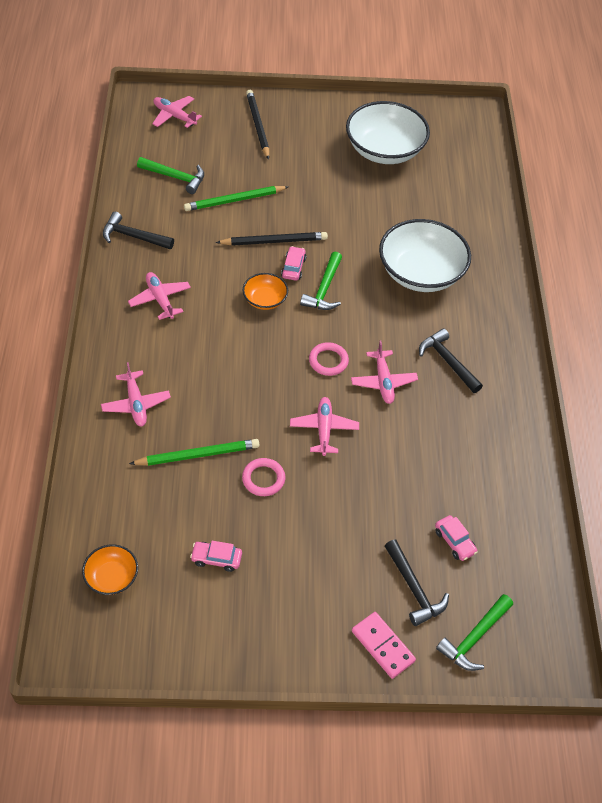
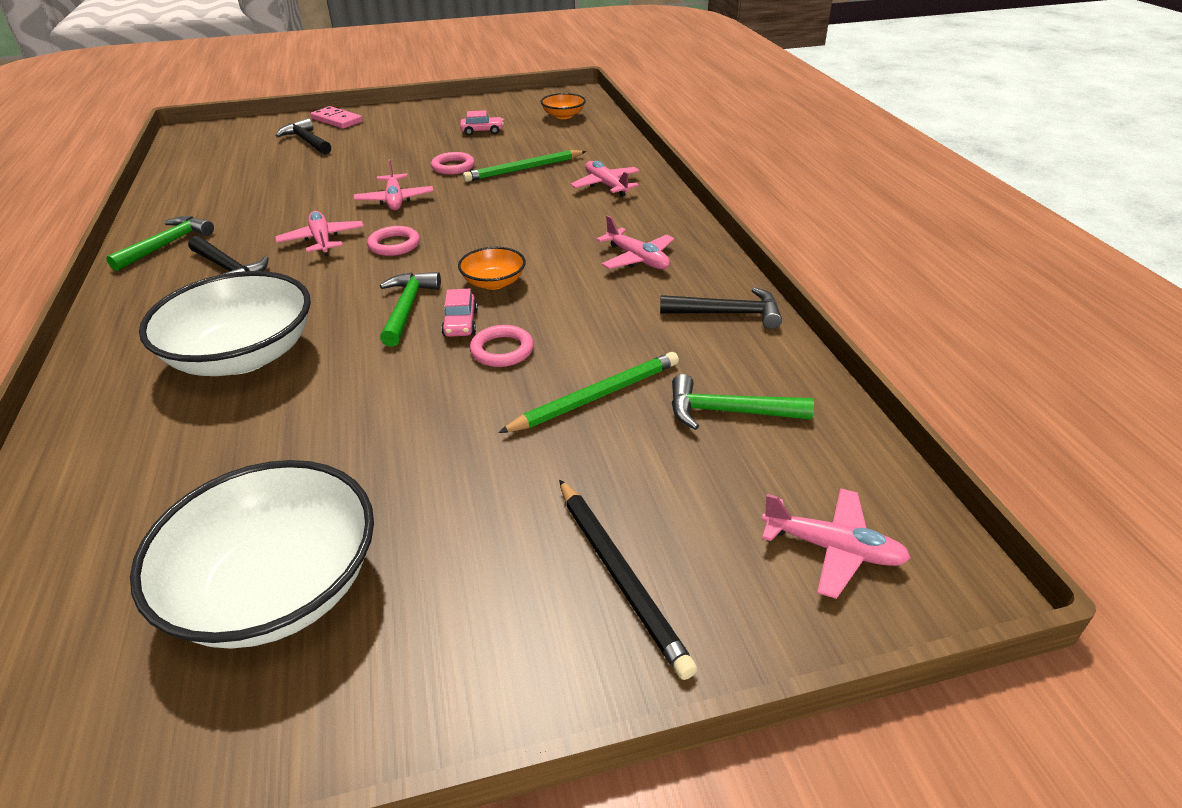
camera: 170 degrees right, 15 degrees down
black pencil [216,232,328,246] -> pink ring [470,325,534,367]
pink car [435,515,478,561] -> none
green hammer [436,594,513,671] -> green hammer moved to [106,216,214,271]

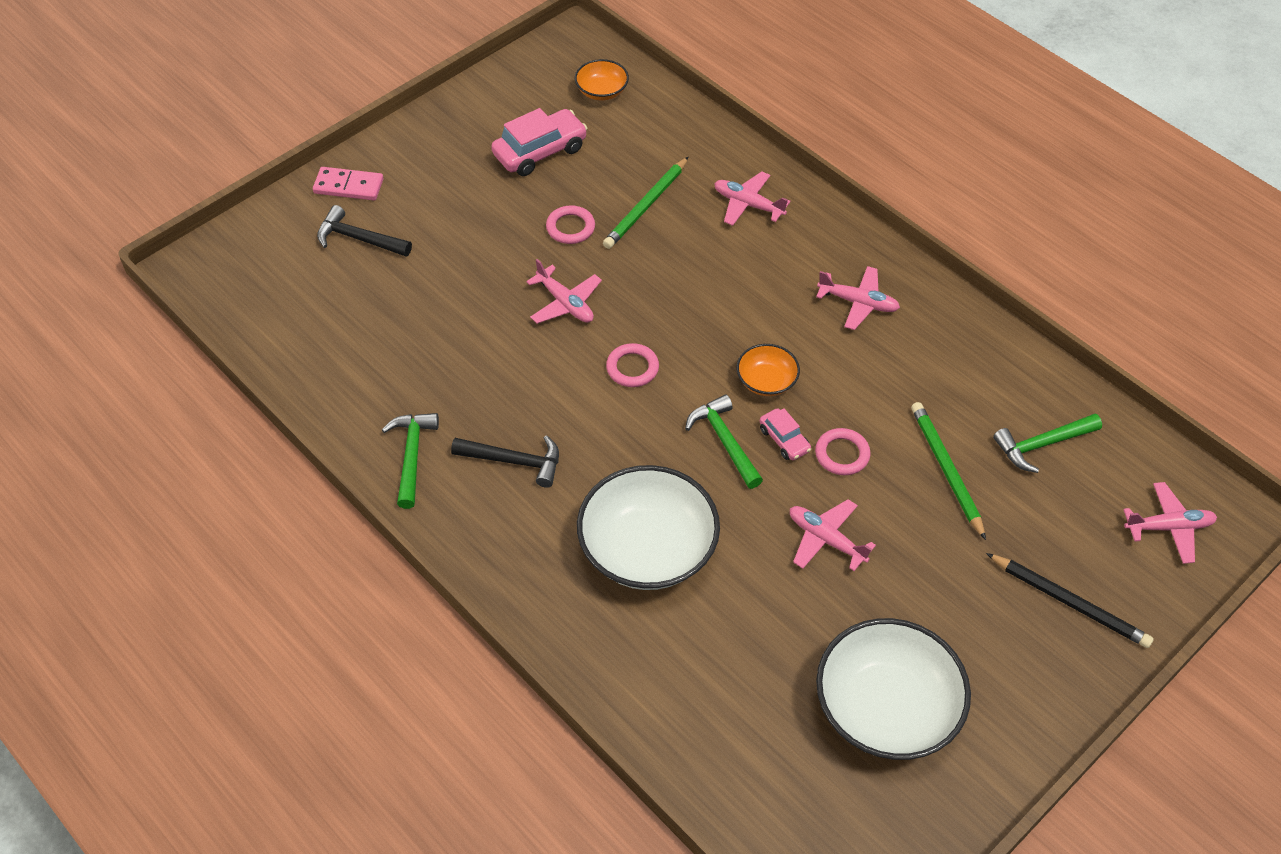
camera: 30 degrees left, 15 degrees up
pink plane [275,211,364,256] -> pink plane moved to [790,499,876,571]
pink car [460,110,504,136] -> pink car [491,108,588,176], size x1.83
green pencil [498,352,679,433] -> green pencil turned 45 degrees counterclockwise [911,402,986,540]
black hammer [660,287,782,329] -> none

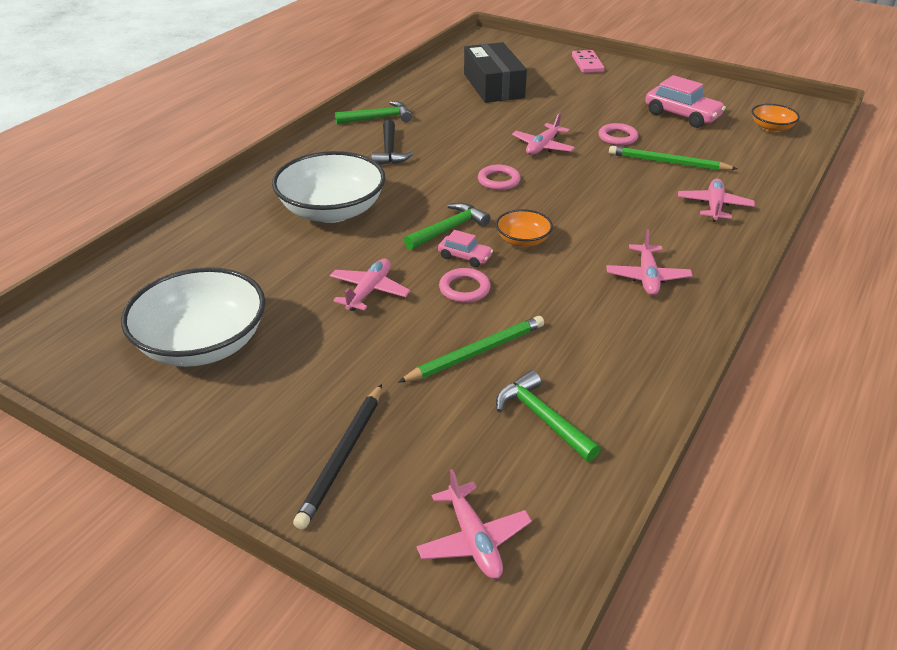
camera: 75 degrees right, 15 degrees down
black hammer [317,205,412,256] -> none
pink car [760,408,811,460] -> pink car turned 105 degrees counterclockwise [438,230,493,267]
none -> black box [464,42,527,103]

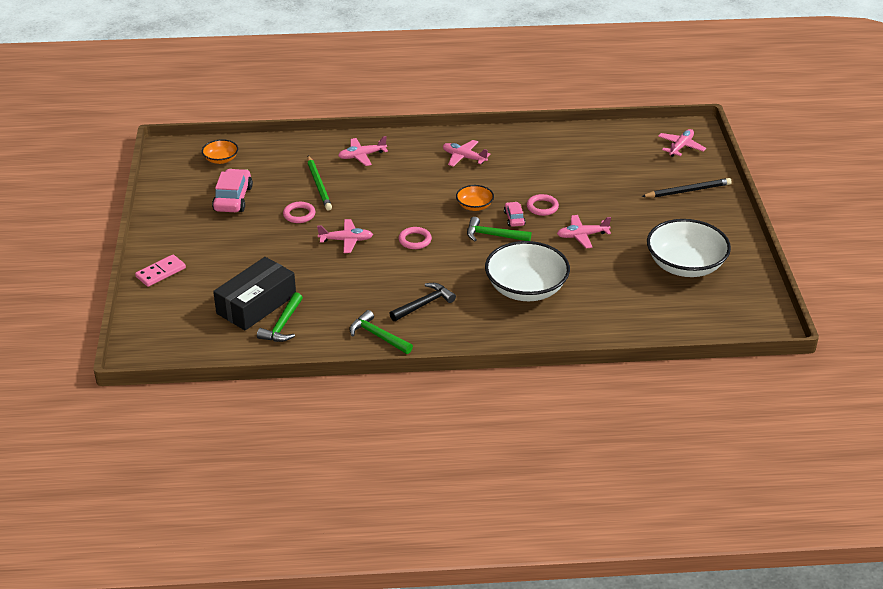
camera: 125 degrees left, 0 degrees up
green pencil [398,316,544,383] -> none
green hammer [496,370,601,462] -> green hammer moved to [257,292,303,342]
pink plane [606,229,693,295] -> pink plane turned 120 degrees counterclockwise [443,140,490,167]

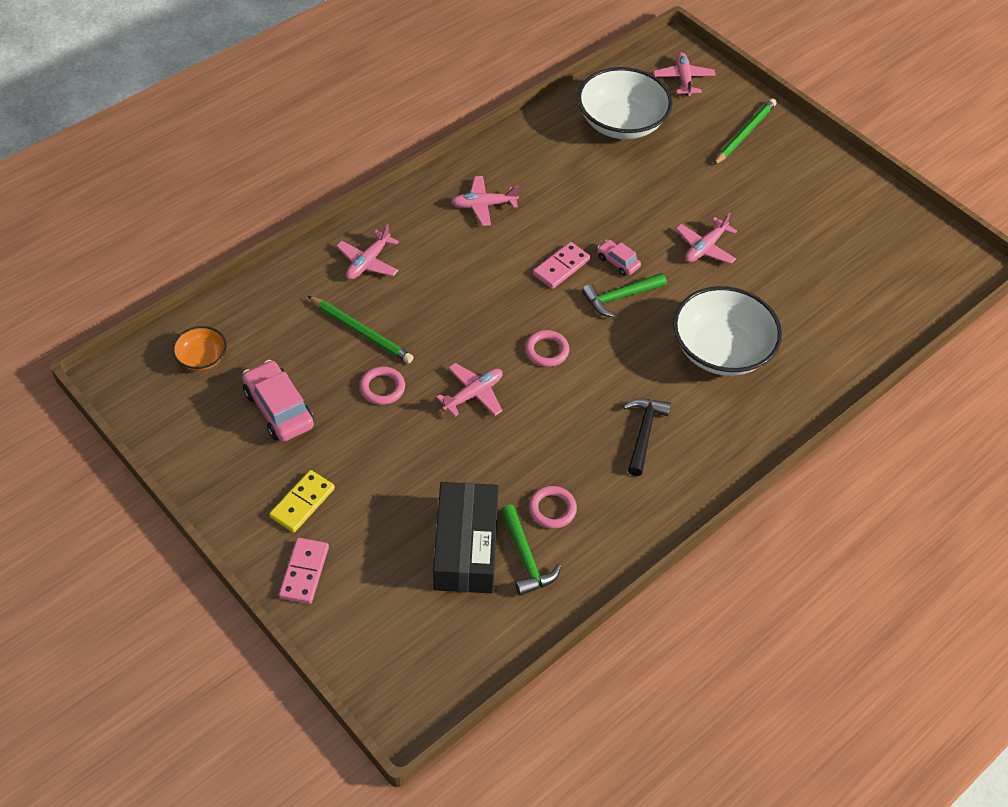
camera: 40 degrees left, 15 degrees up
green hammer [350,310,413,354] -> none
orange bowl [456,185,494,211] -> pink domino [533,242,590,289]
pink ring [527,194,559,216] -> pink ring moved to [529,486,577,529]
black pencil [641,178,732,198] -> green pencil [714,98,777,165]
white bowl [647,219,731,277] -> white bowl moved to [578,67,672,139]
none -> yellow domino [269,470,335,533]

